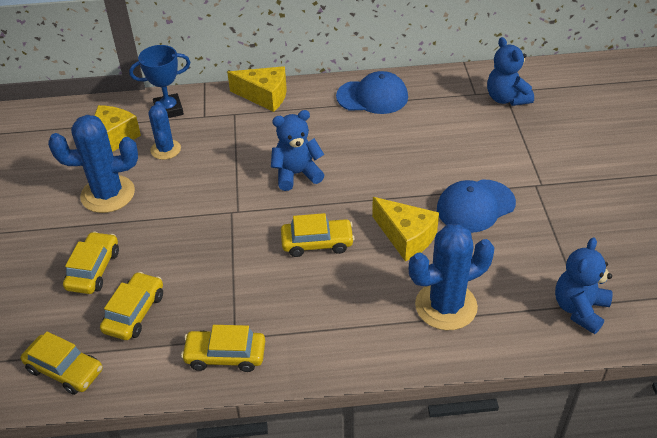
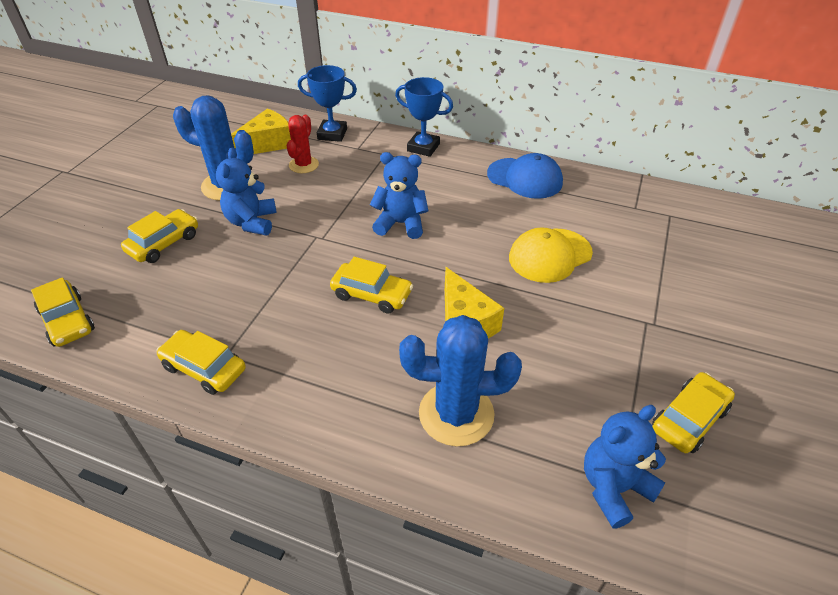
camera: 25 degrees right, 0 degrees up
yellow car [100,272,163,340] -> yellow car moved to [652,372,735,453]
blue cactus [148,101,181,160] -> red cactus [287,115,319,173]
yellow cheese [227,66,287,112] -> blue trophy [395,77,453,157]
blue cap [437,179,516,233] -> none
blue teddy bear [487,37,534,106] -> blue teddy bear moved to [216,148,277,235]
none -> yellow cap [509,228,593,283]

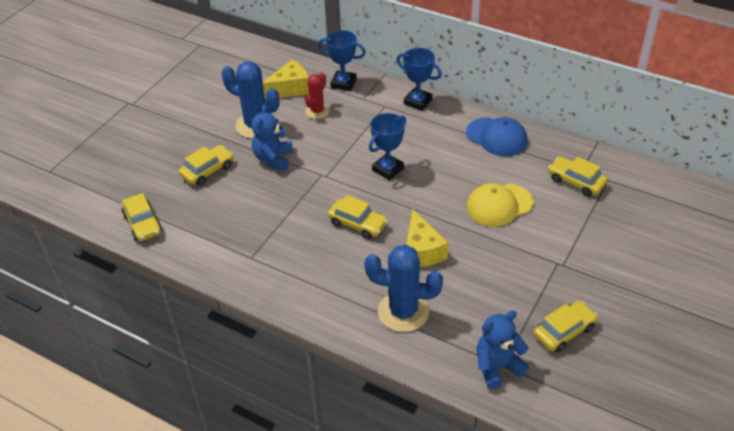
camera: 10 degrees right, 0 degrees up
yellow car [156,330,246,395] -> yellow car moved to [548,156,608,197]
blue teddy bear [370,152,428,239] -> blue trophy [369,113,406,180]

